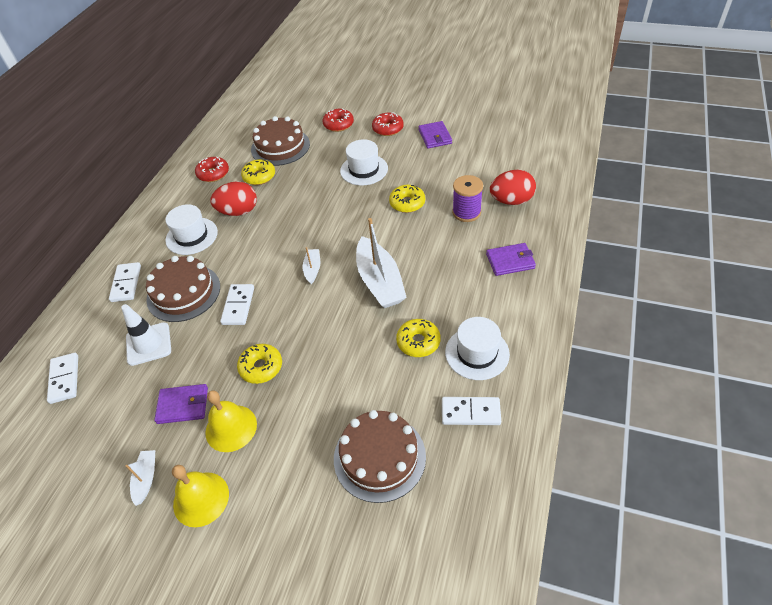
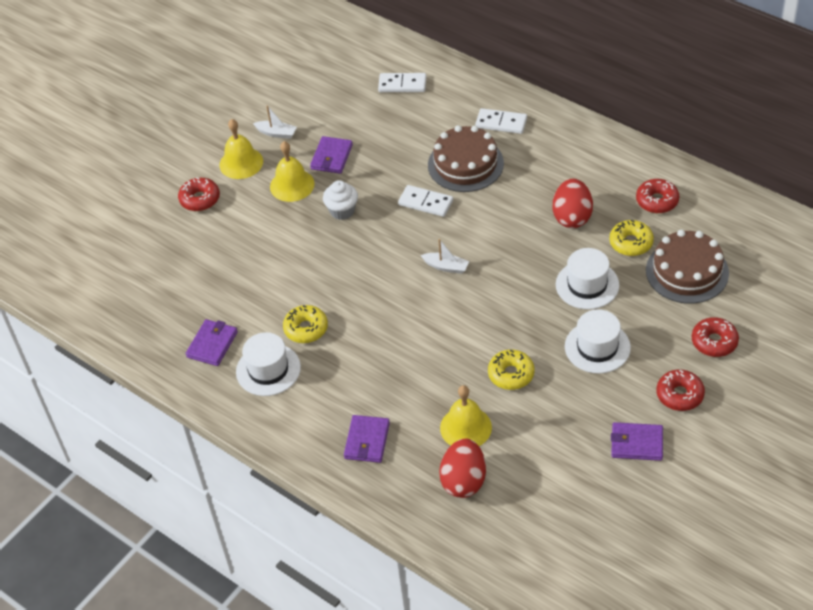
camera: 110 degrees right, 0 degrees up
white traffic cone [121,304,171,366] -> none
white hat [165,204,218,255] -> white hat moved to [556,248,619,309]
yellow donut [237,344,282,384] -> white cupcake [323,180,358,220]
brown cake [334,410,426,503] -> none
white boat [356,218,407,308] -> none
white domino [442,397,501,425] -> purple wallet [186,319,238,366]
purple spool [452,175,483,222] -> yellow bell [440,385,492,446]
none -> red donut [178,177,220,211]

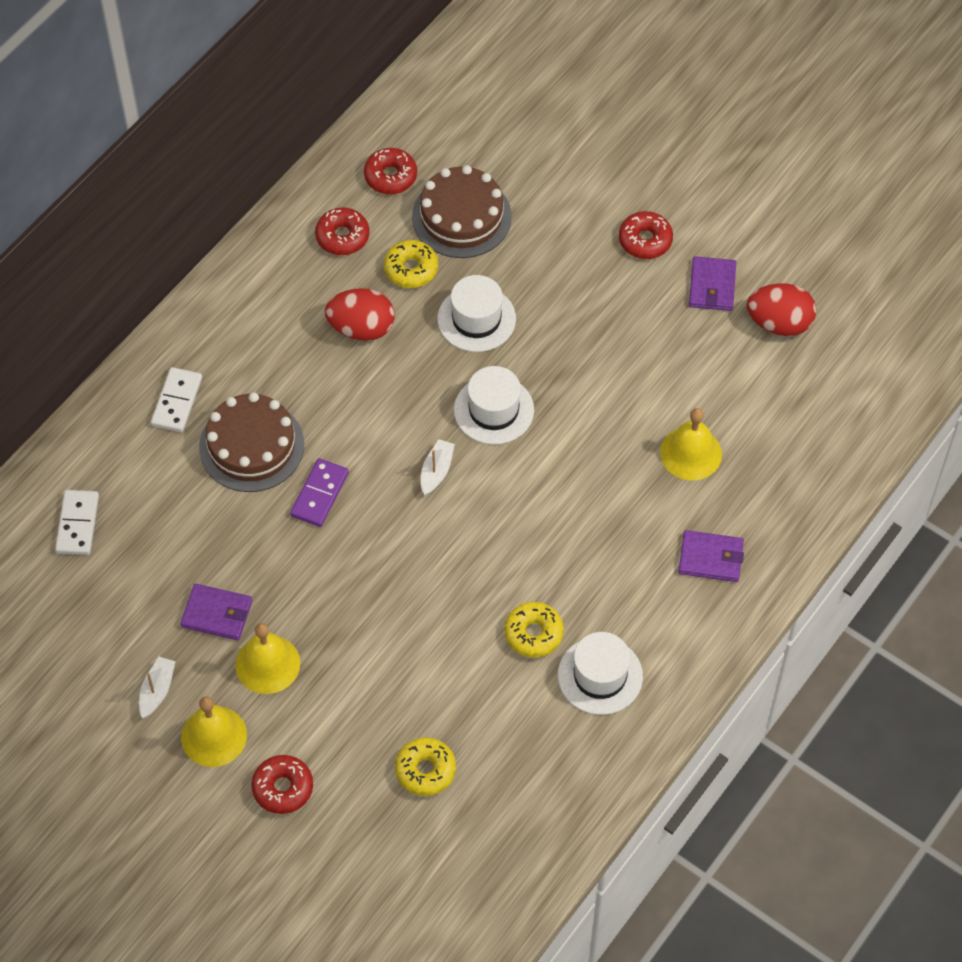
camera: 95 degrees left, 10 degrees up
purple wallet [186,319,238,366] -> none
white cupcake [323,180,358,220] -> none
white domino [398,185,453,217] -> purple domino [290,458,349,527]
red egg [439,439,486,498] -> red egg moved to [747,284,816,336]
yellow donut [488,350,535,390] -> yellow donut moved to [395,737,456,796]
white hat [565,309,631,374] -> white hat moved to [454,366,534,445]
red donut [692,317,739,357] -> red donut moved to [364,148,417,194]

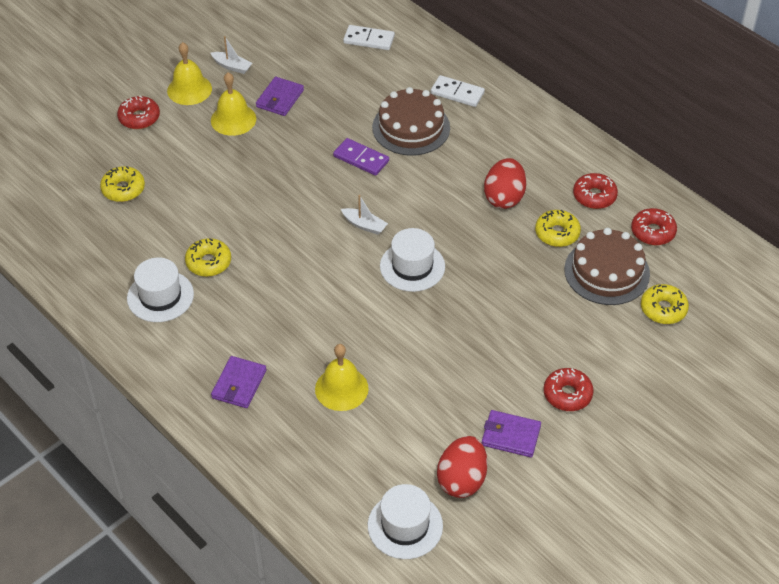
camera: 100 degrees right, 10 degrees down
white hat [438,275,516,352] -> white hat moved to [368,484,443,559]
none -> yellow donut [641,284,689,324]

